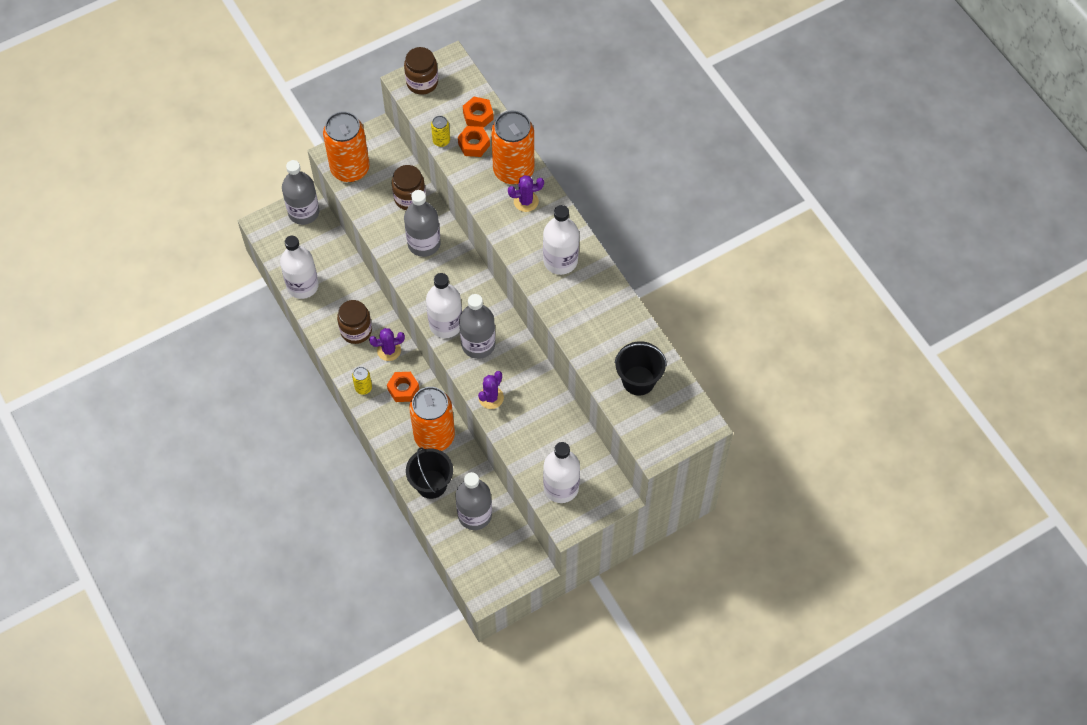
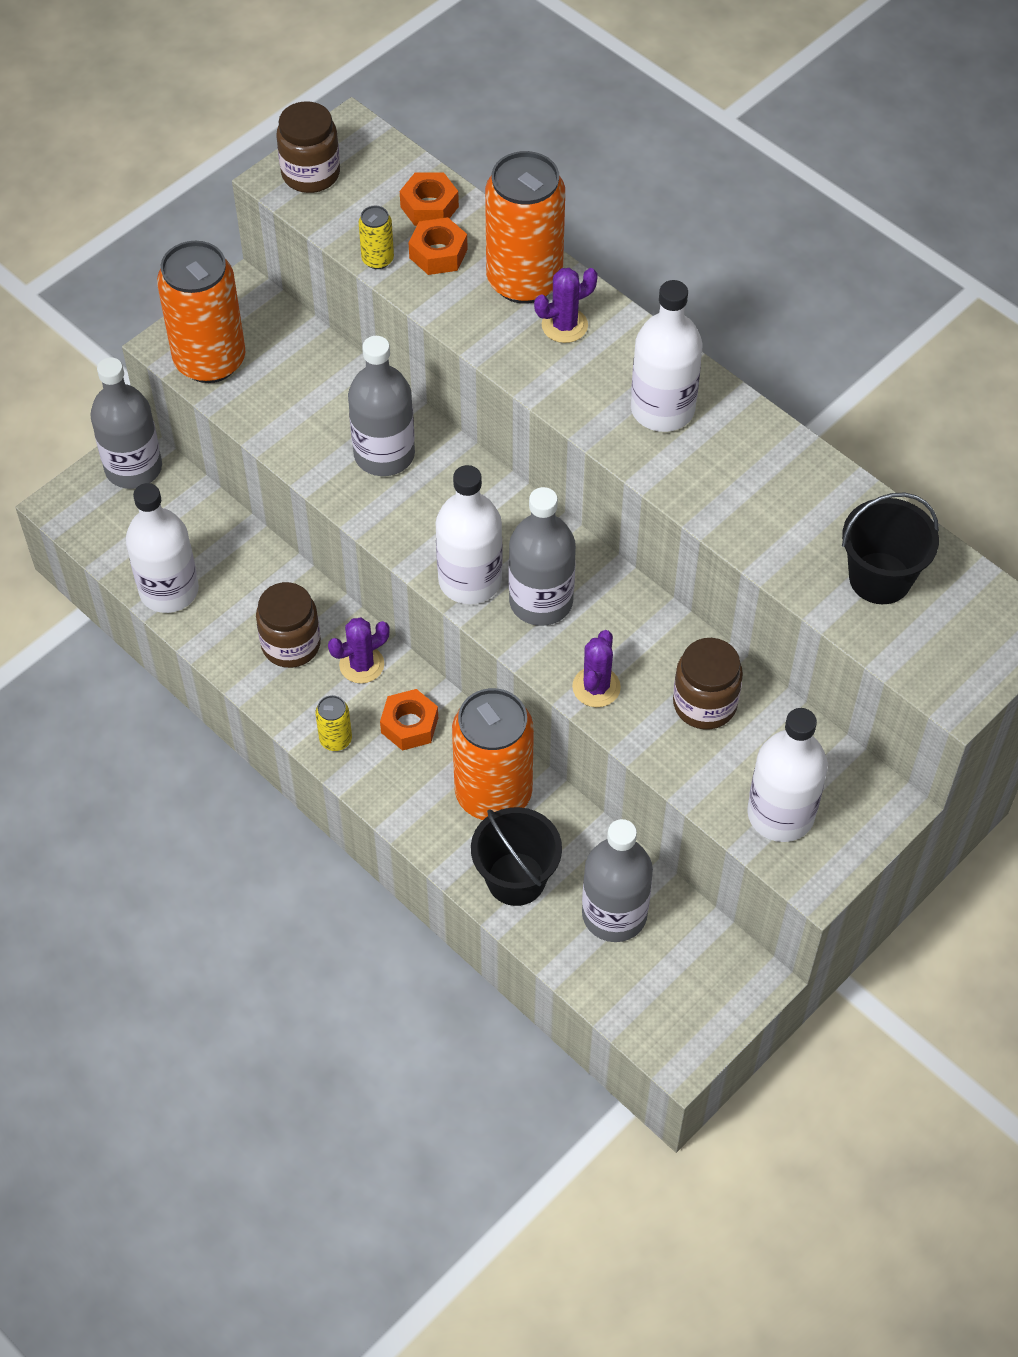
camera: 15 degrees left, 5 degrees down
brown jar [392,165,426,210] -> brown jar moved to [673,638,743,729]

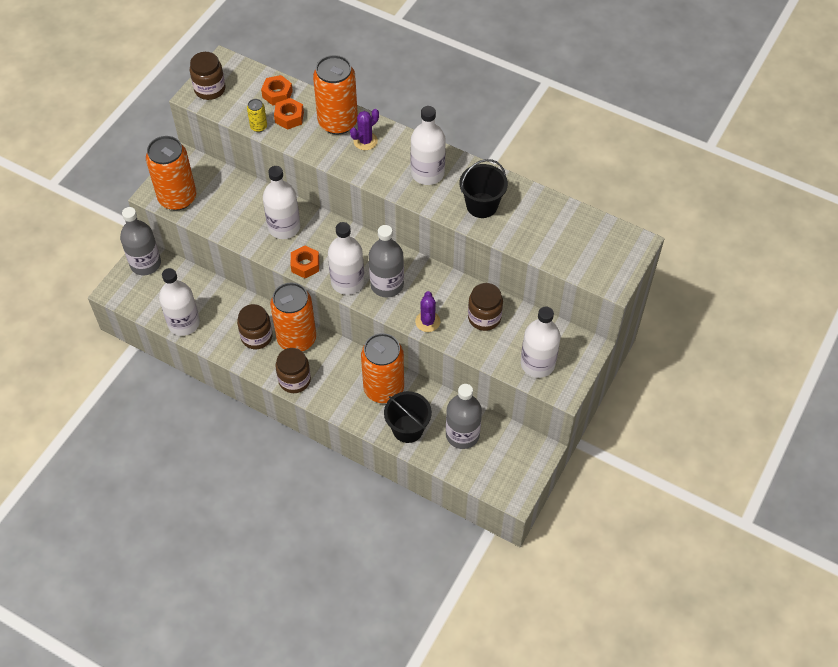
camera: 15 degrees left, 0 degrees up
yellow can [315,695,352,751] -> brown jar [276,348,311,393]
purple cactus [328,618,390,684] -> orange can [270,282,316,351]
grey bottle [348,336,415,476] -> white bottle [263,166,300,239]
orange nut [380,689,438,751] -> orange nut moved to [291,246,319,278]
black bucket [842,493,939,604] -> black bucket moved to [460,159,508,218]

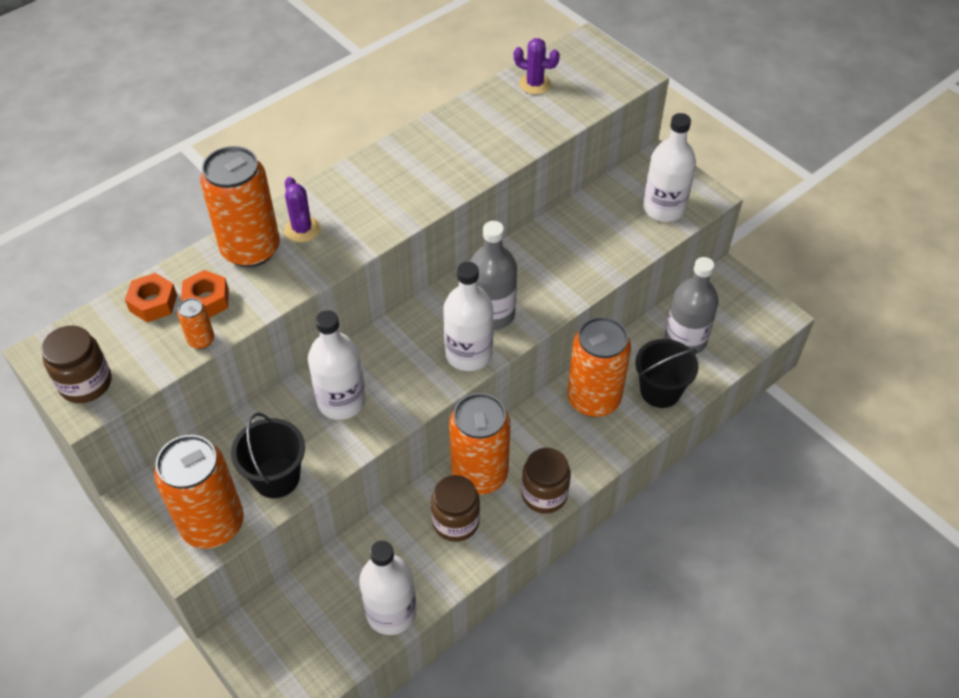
camera: 70 degrees left, 5 degrees down
grey bottle [120,207,161,275] -> none
yellow can [247,99,267,132] -> orange can [177,298,214,349]
orange nut [291,246,319,278] -> none
white bottle [410,106,446,185] -> none
purple cactus [415,291,441,332] -> purple cactus moved to [514,38,560,94]
black bucket [460,159,508,218] -> black bucket moved to [231,413,305,498]
brown jar [468,283,503,331] -> none

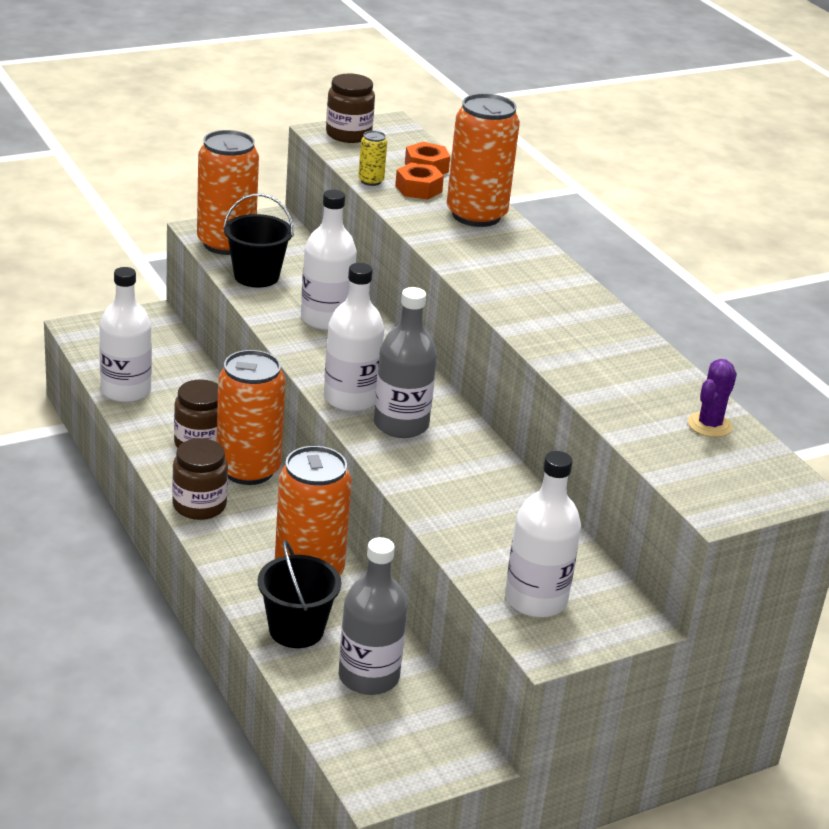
camera: 100 degrees right, 20 degrees down
orange can [177,298,214,349] -> yellow can [358,131,387,186]
purple cactus [284,177,320,242] -> none

